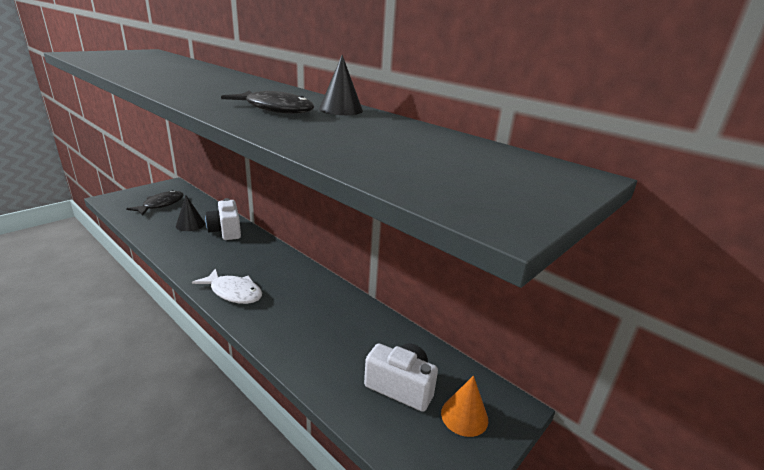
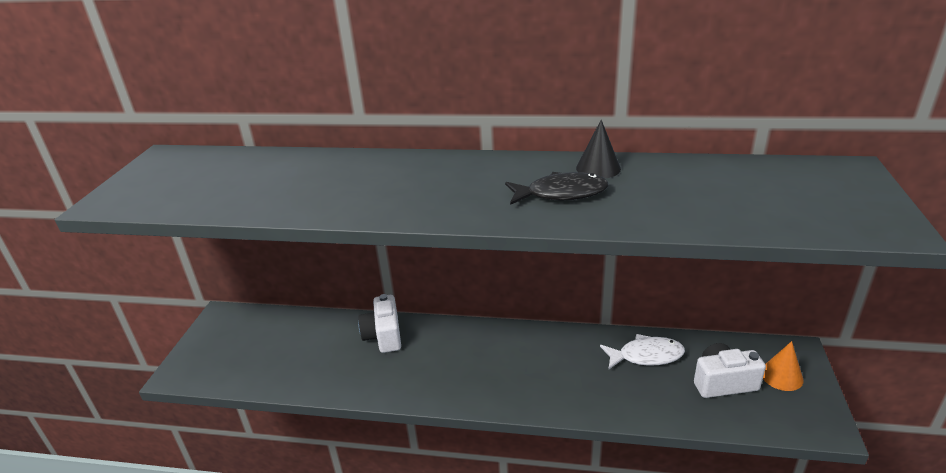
camera: 30 degrees left, 5 degrees up
black fish [126,190,184,216] -> none
black cone [176,196,205,231] -> none
white fish [192,268,262,304] -> white fish moved to [600,334,685,370]
white camera [205,198,241,240] -> white camera turned 45 degrees clockwise [358,294,401,353]

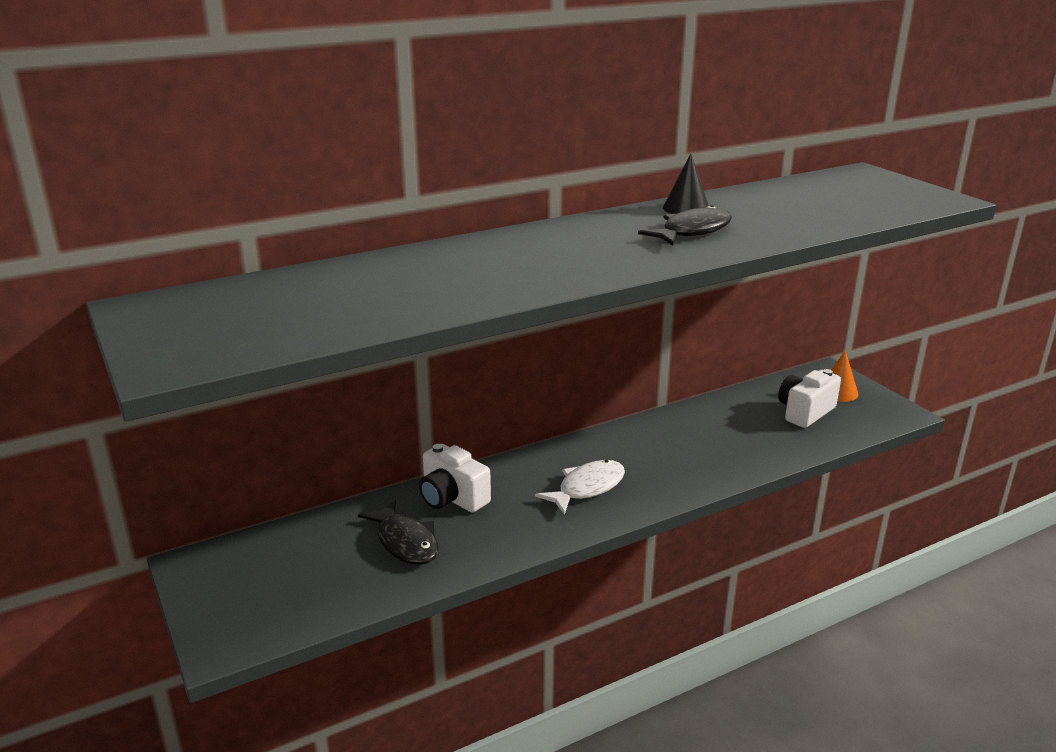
camera: 40 degrees left, 5 degrees down
white fish [600,334,685,370] -> white fish moved to [535,460,625,515]
none -> black fish [358,500,438,565]

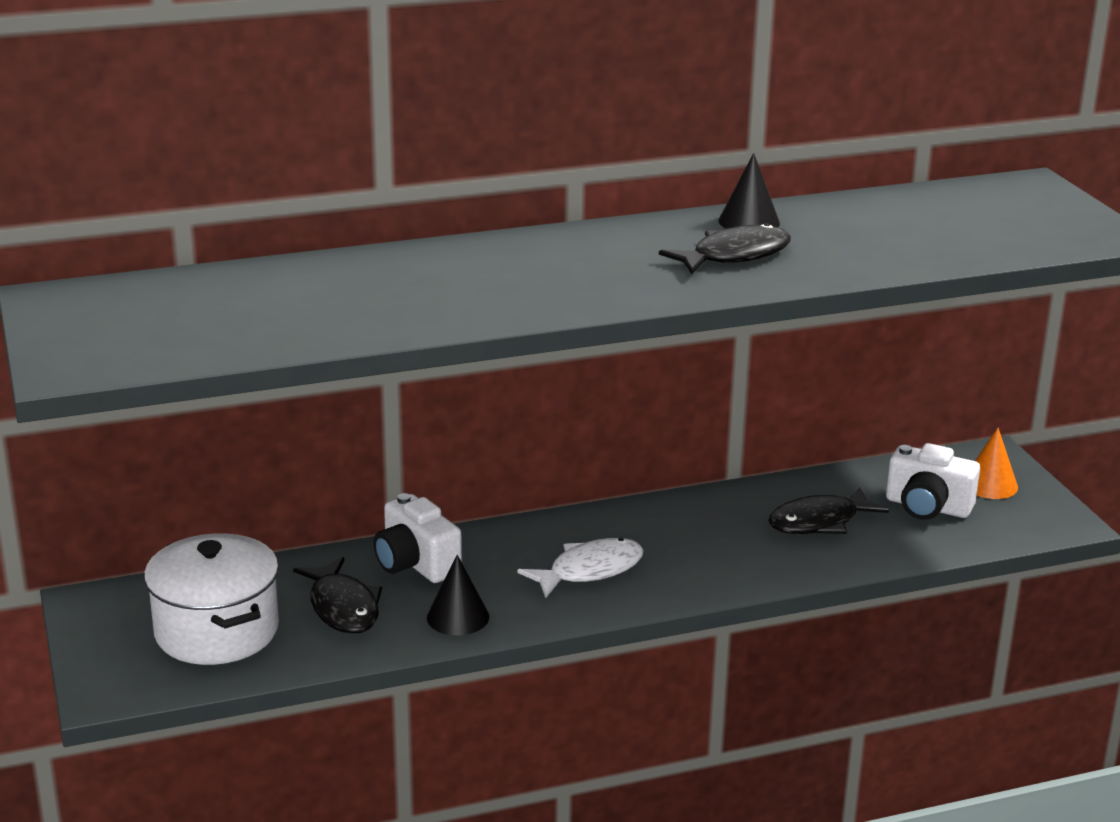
camera: 10 degrees right, 0 degrees up
white camera [778,369,841,428] -> white camera turned 120 degrees counterclockwise [886,443,980,520]
none -> white pot [144,533,279,665]
none -> black cone [427,555,489,635]
none -> black fish [768,487,889,534]

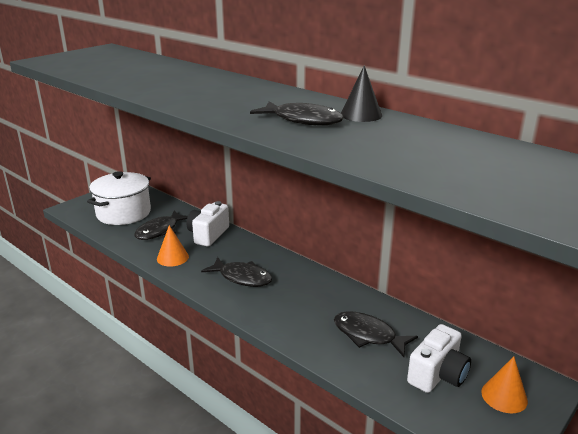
camera: 60 degrees right, 0 degrees up
black cone [427,555,489,635] -> orange cone [157,225,189,267]
white fish [517,538,644,598] -> black fish [201,257,272,287]
white camera [886,443,980,520] -> white camera turned 135 degrees counterclockwise [407,324,471,393]

